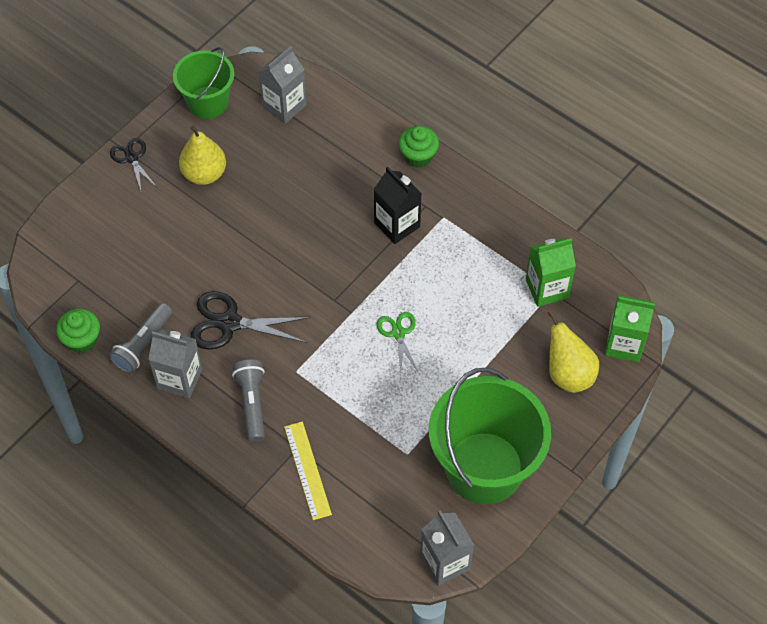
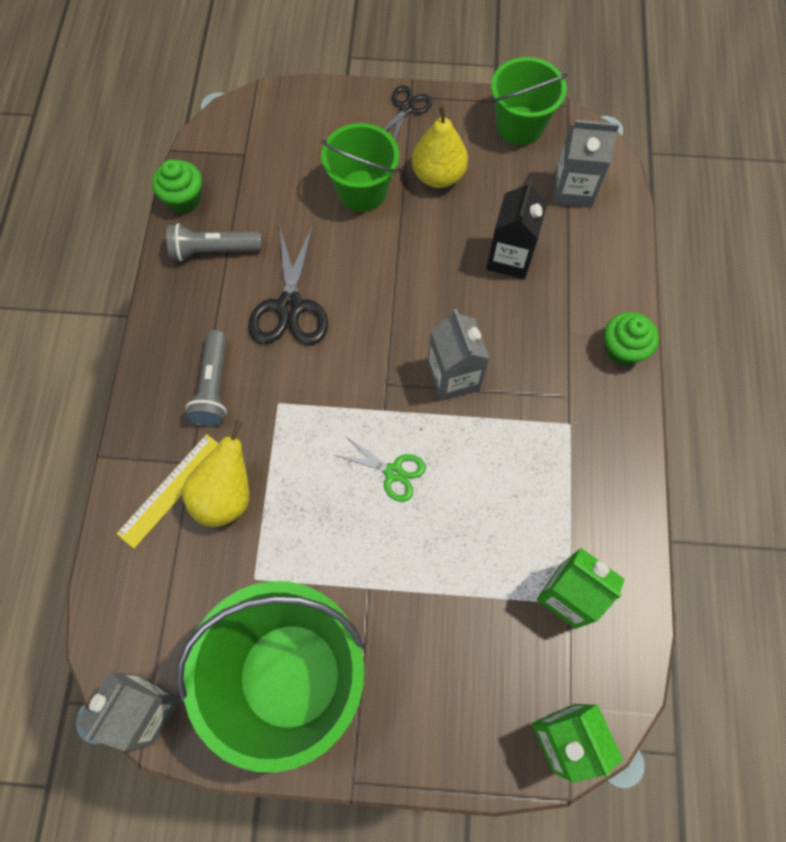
camera: 55 degrees right, 10 degrees up
grey carton [148,329,202,399] -> grey carton moved to [427,309,490,401]
black scissors [190,291,312,350] -> black scissors turned 150 degrees counterclockwise [248,224,328,345]
grey flashlight [232,360,265,442] -> grey flashlight turned 135 degrees clockwise [185,330,227,427]
black carton [374,167,422,244] -> black carton moved to [486,179,547,279]
green scissors [377,312,418,372] -> green scissors turned 75 degrees clockwise [335,437,426,502]
yellow pear [548,310,599,393] -> yellow pear moved to [182,420,250,527]
none -> green bucket [321,123,399,212]

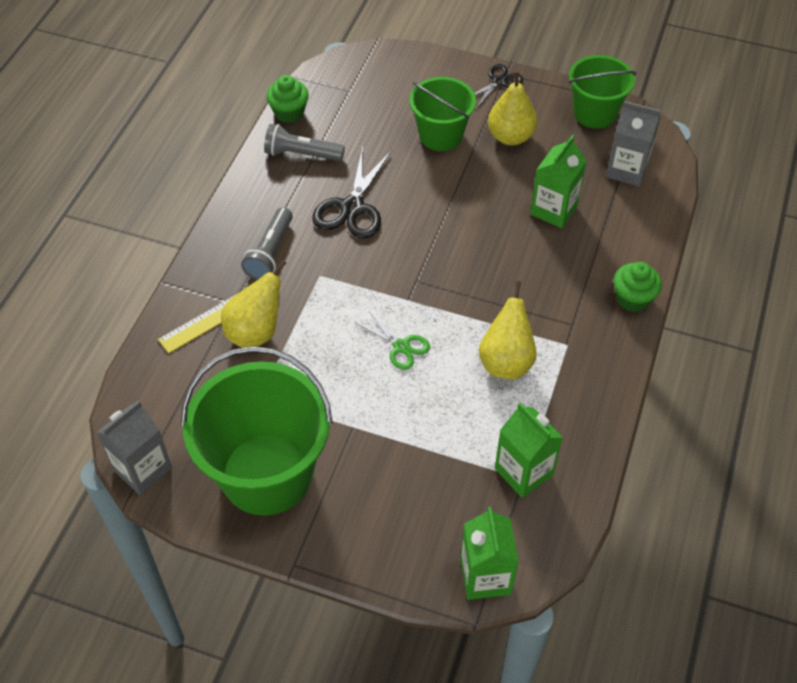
camera: 15 degrees right, 15 degrees down
grey carton [427,309,490,401] -> none
black carton [486,179,547,279] -> green carton [530,135,587,228]
none -> yellow pear [479,281,537,379]

